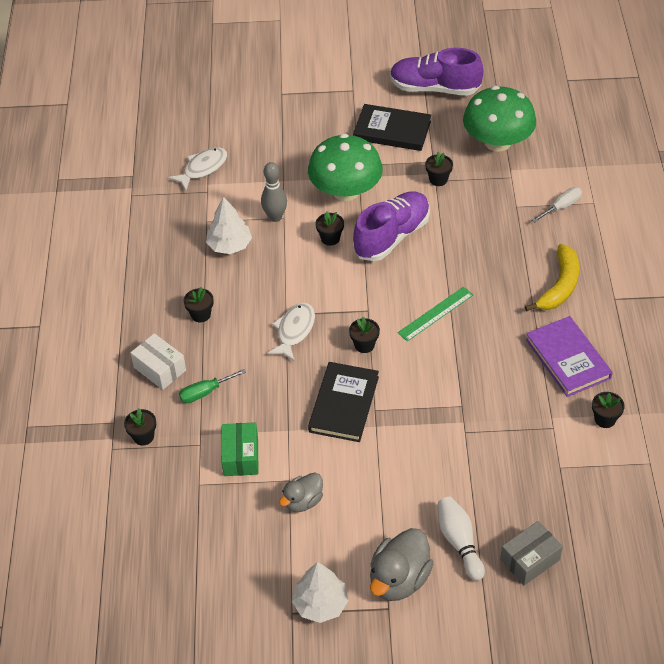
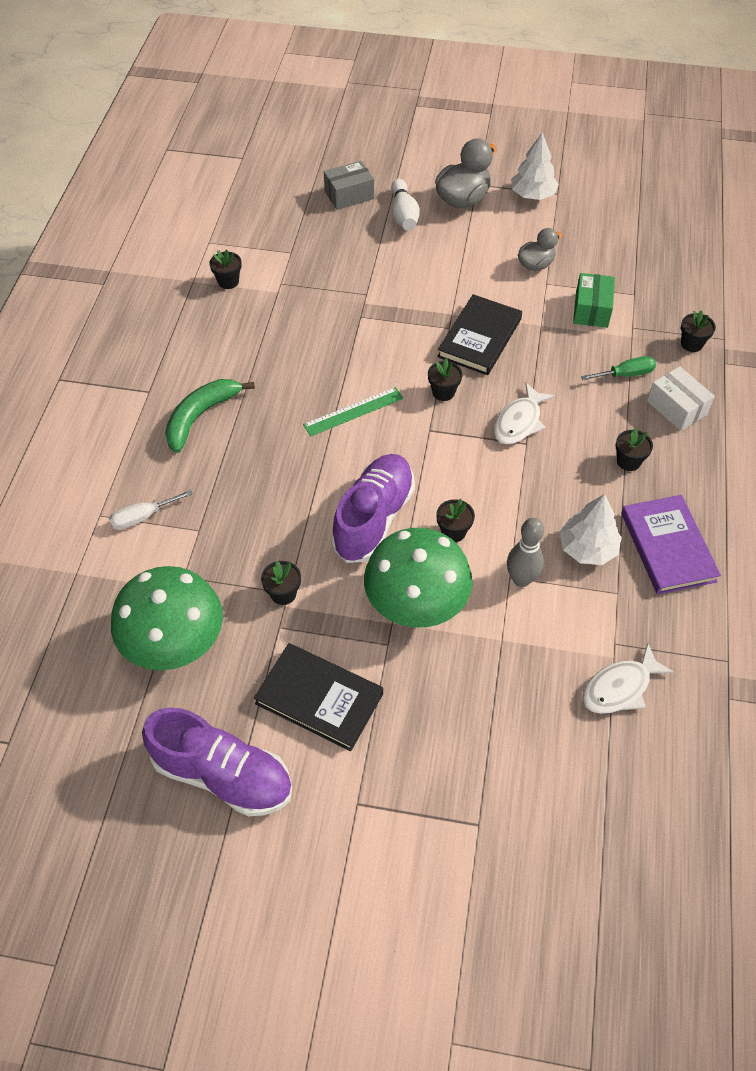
camera: 170 degrees left, 5 degrees up
purple shoe [353,191,430,261] -> purple shoe turned 150 degrees clockwise [331,454,415,563]
yellow banana [525,244,579,312] -> green banana [165,379,255,453]
purple book [526,316,613,397] -> purple book moved to [621,495,721,595]

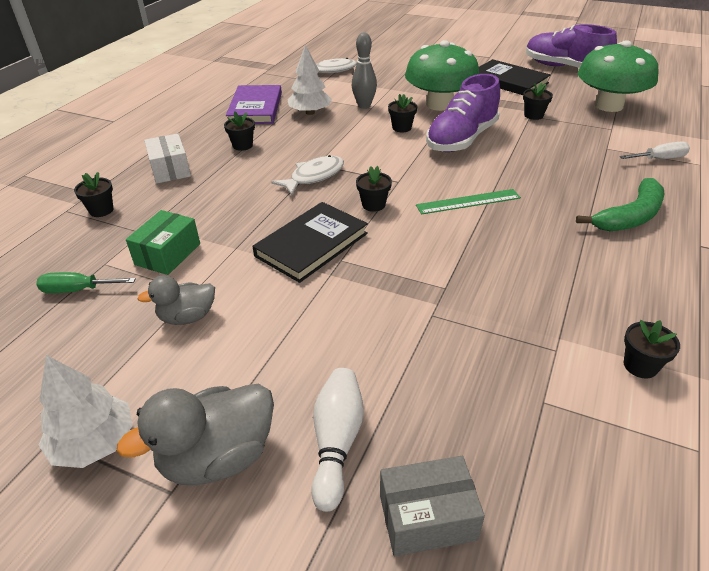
camera: 165 degrees left, 15 degrees down
green screwdriver [581,356,656,380] -> green screwdriver moved to [36,272,136,293]

